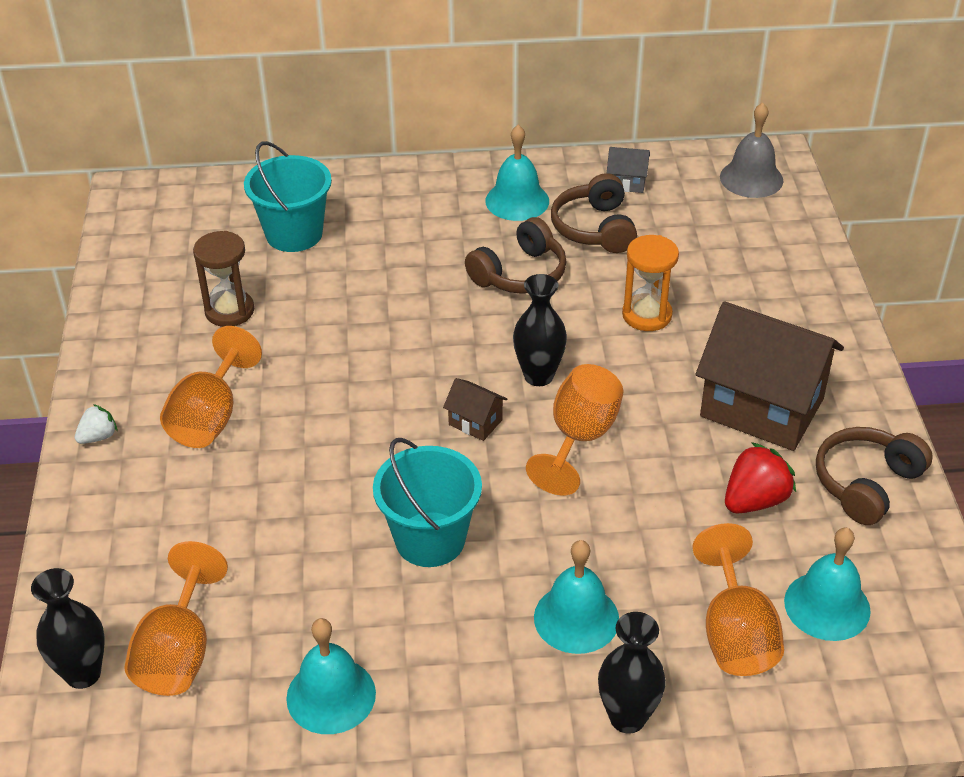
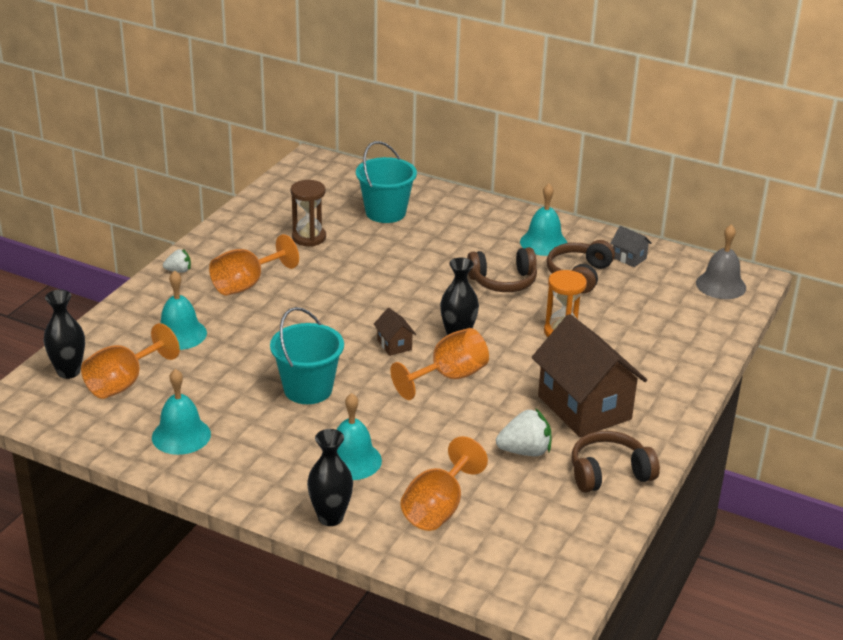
camera: 30 degrees right, 10 degrees down
red strawberry [725,442,796,513] -> white strawberry [496,408,552,456]
turquoise bell [784,528,871,641] -> turquoise bell moved to [160,270,207,350]

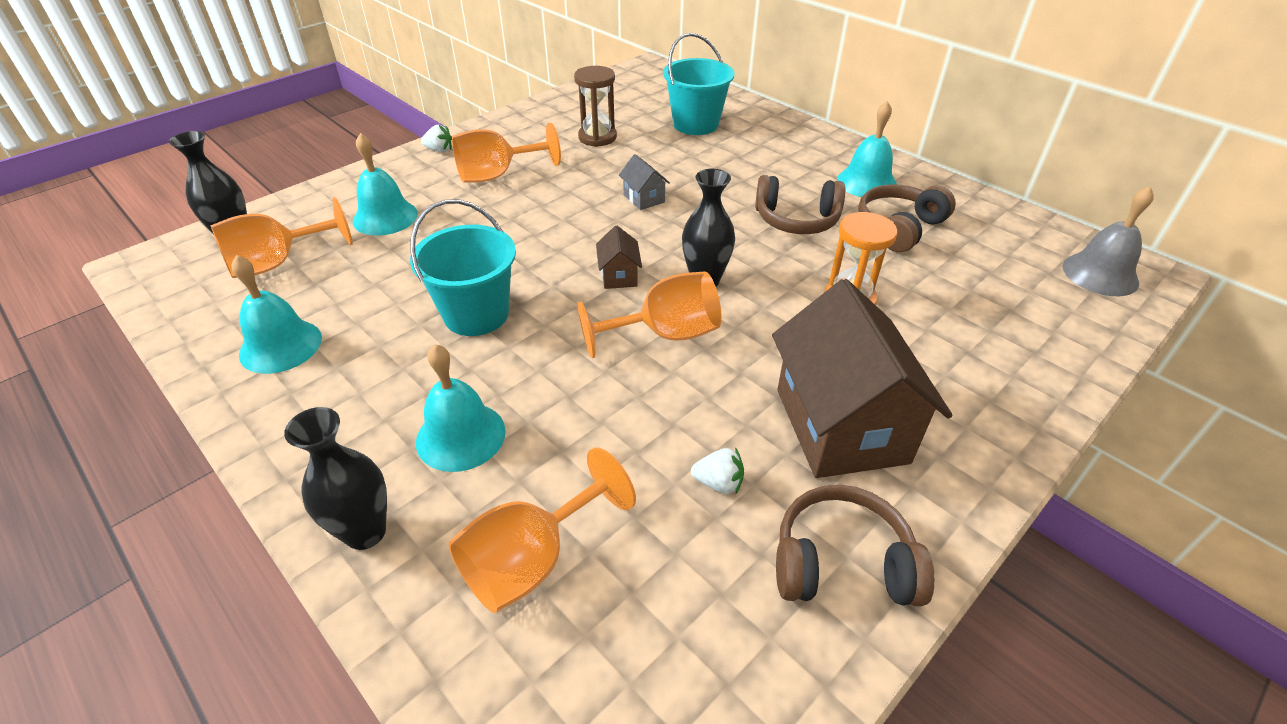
camera: 20 degrees right, 10 degrees up
white strawberry [496,408,552,456] -> white strawberry [691,447,744,494], size x0.59
grey house [610,226,652,267] -> grey house moved to [619,154,670,210]

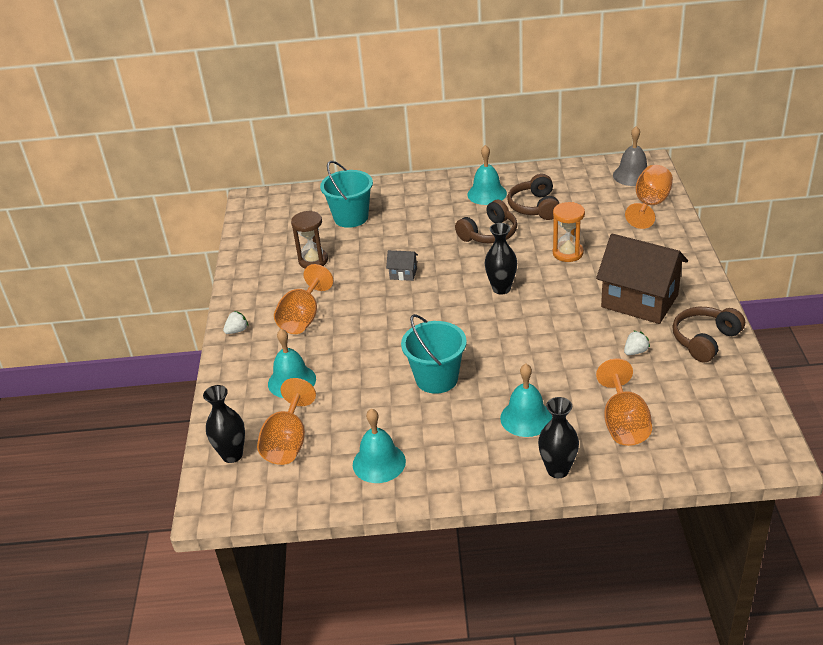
camera: 45 degrees left, 5 degrees down
orange goblet [578,271,721,358] -> orange goblet moved to [625,165,673,229]
brown house [596,225,642,289] -> none

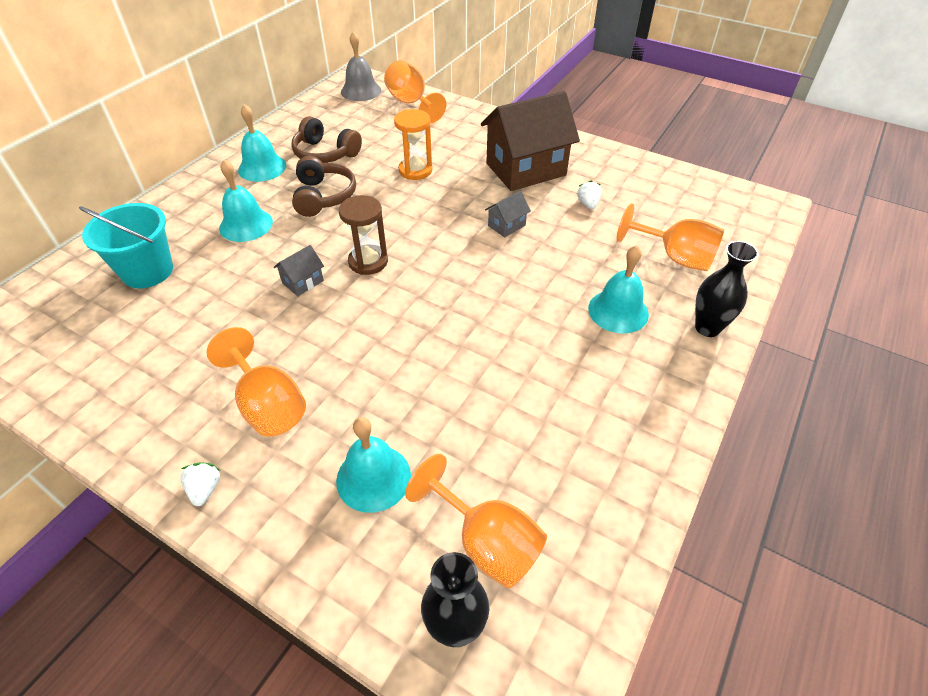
camera: 60 degrees left, 10 degrees up
brown hourglass [291,211,328,268] -> brown hourglass moved to [339,195,388,275]
turquoise bell [353,409,406,483] -> turquoise bell moved to [219,160,273,242]
turquoise bucket [401,314,467,394] -> none
black vase [485,223,517,295] -> none
brown headphones [672,307,745,363] -> none
none -> grey house [485,191,531,238]

